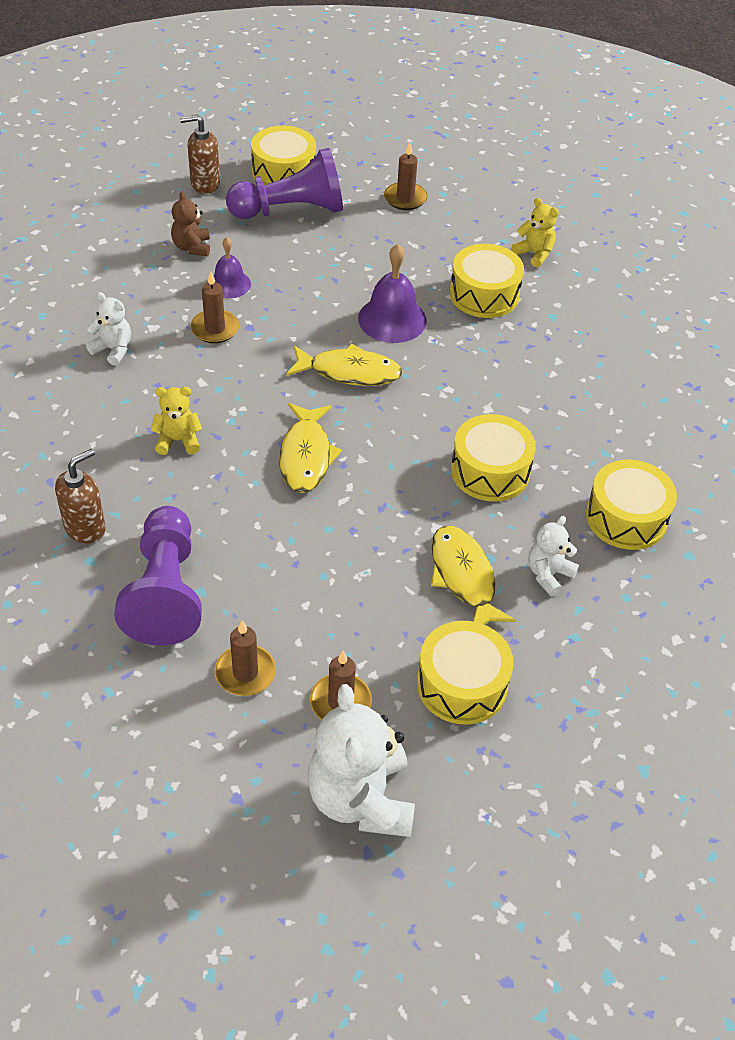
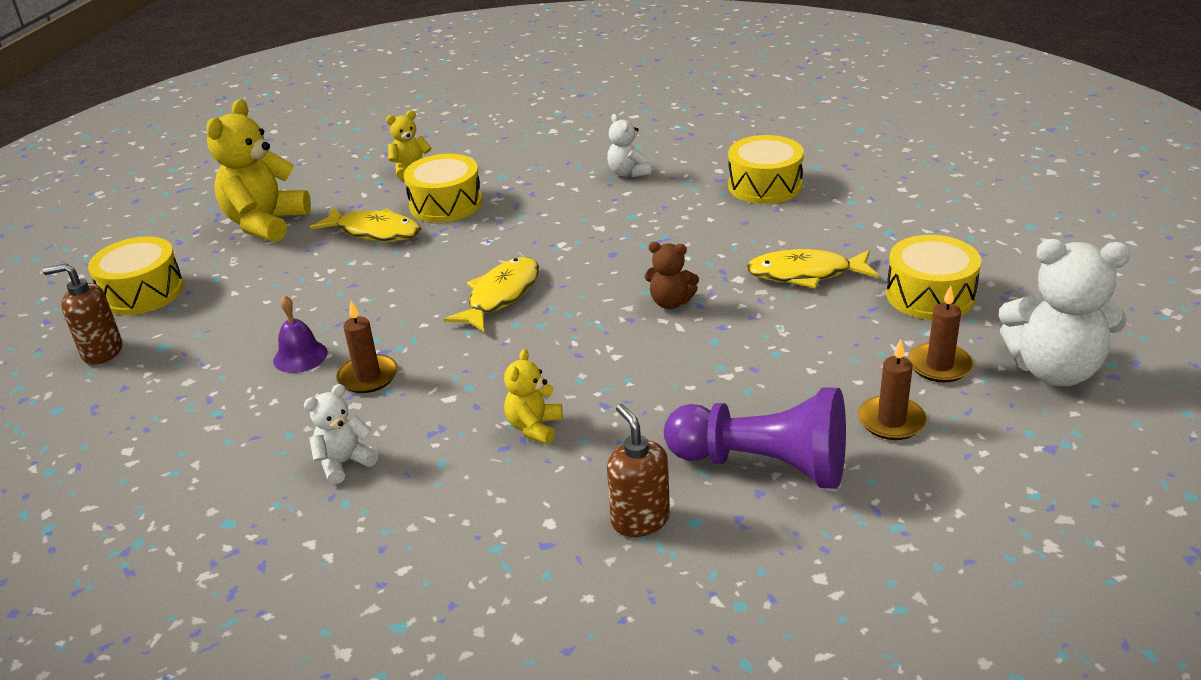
camera: 65 degrees left, 15 degrees down
brown teddy bear [171,191,210,257] -> brown teddy bear moved to [645,242,699,309]
brown soap dispenser [180,114,220,194] -> brown soap dispenser turned 75 degrees clockwise [43,263,122,365]
purple pawn [226,148,343,219] -> none
yellow fish [279,403,342,493] -> yellow fish moved to [309,207,421,241]
purple bell [358,244,427,343] -> none
brown candle [384,142,427,210] -> yellow teddy bear [206,99,311,242]
yellow drum [451,414,536,502] -> none
white teddy bear [528,516,579,596] -> white teddy bear moved to [607,114,651,178]

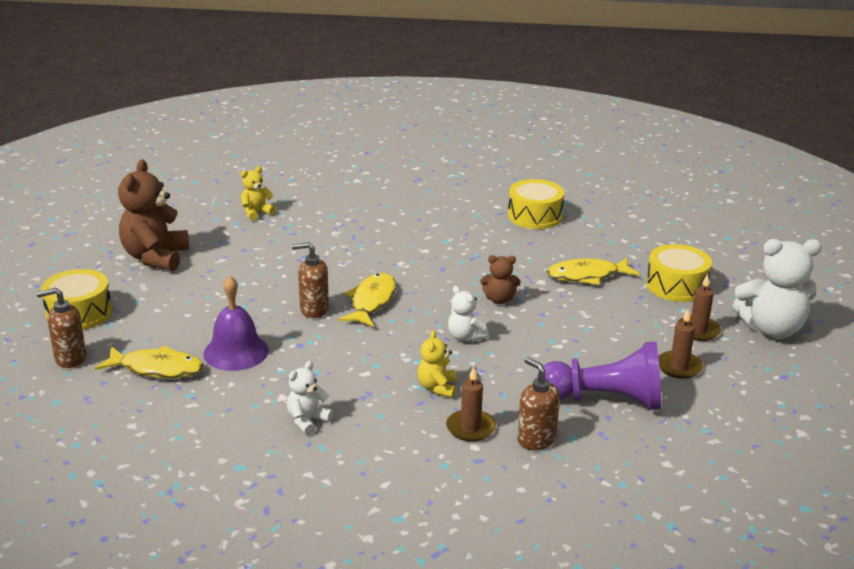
camera: 15 degrees left, 5 degrees down
yellow teddy bear [206,99,311,242] -> brown teddy bear [118,160,189,271]
purple bell [273,295,328,373] -> purple bell [203,276,269,371], size x1.58
yellow fish [309,207,421,241] -> yellow fish moved to [95,346,204,378]
brown candle [336,301,398,393] -> brown candle moved to [446,366,496,442]
yellow drum [404,154,482,222] -> none
white teddy bear [607,114,651,178] -> white teddy bear moved to [448,286,489,342]
none -> brown soap dispenser [292,242,329,318]

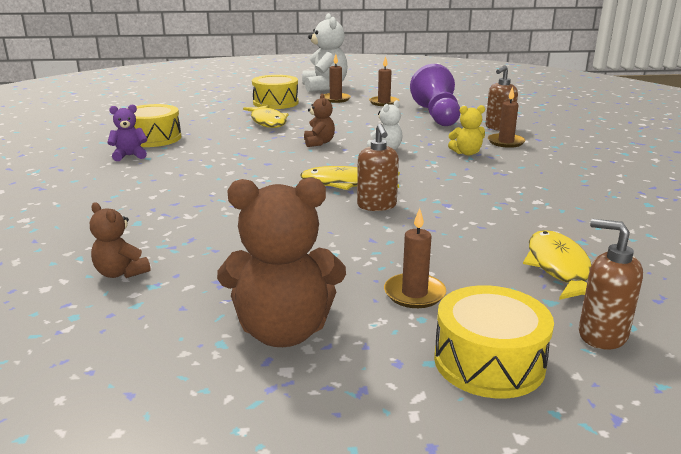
camera: 100 degrees left, 5 degrees down
brown soap dispenser [37,288,86,368] -> brown soap dispenser turned 150 degrees clockwise [579,219,643,350]
purple bell [203,276,269,371] -> none
yellow teddy bear [241,166,276,221] -> brown teddy bear [90,202,151,278]
white teddy bear [287,361,334,435] -> none
none -> purple teddy bear [107,105,147,161]
none -> brown candle [384,208,446,308]

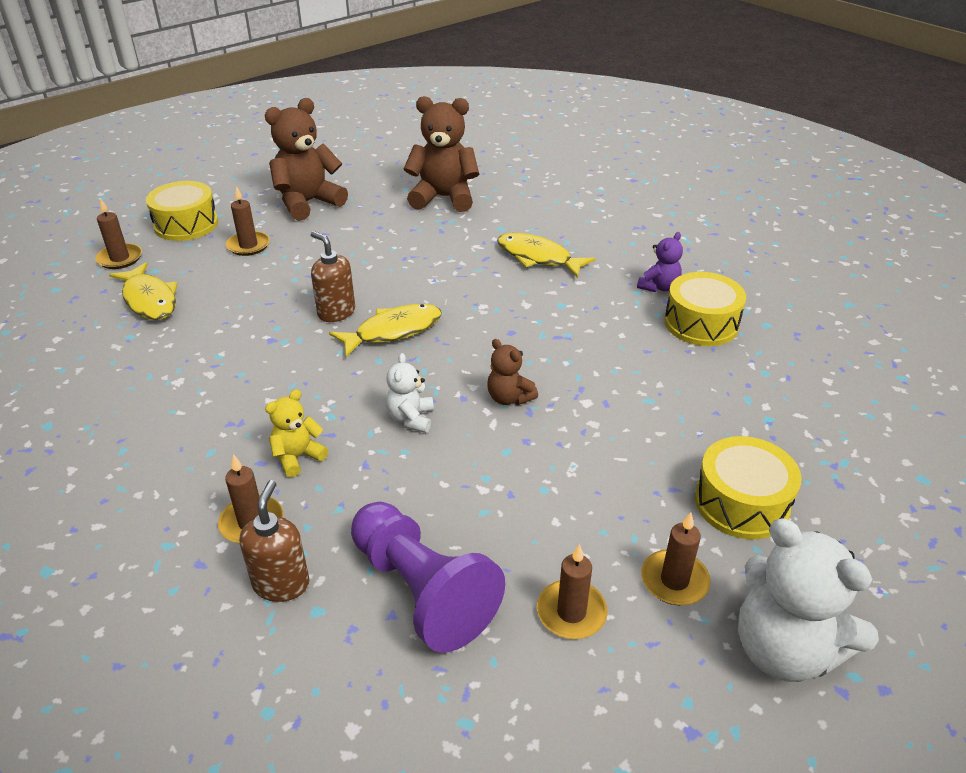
camera: 145 degrees right, 15 degrees up
brown teddy bear [90,202,151,278] -> brown teddy bear [404,96,479,212], size x1.93
yellow fish [243,105,289,128] -> yellow fish moved to [497,233,595,277]
brown soap dispenser [579,219,643,350] -> brown candle [95,198,142,269]

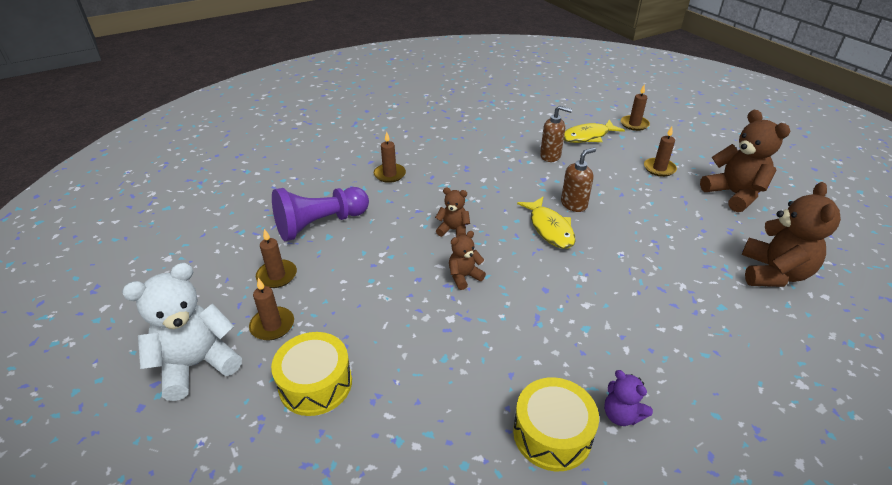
camera: 100 degrees right, 0 degrees up
yellow drum [146,181,218,241] -> none
brown soap dispenser [239,480,310,602] -> brown soap dispenser moved to [540,106,572,162]
yellow teddy bear [265,390,328,477] -> none
white teddy bear [386,353,434,433] -> brown teddy bear [435,188,470,237]
yellow fish [497,233,595,277] -> none

